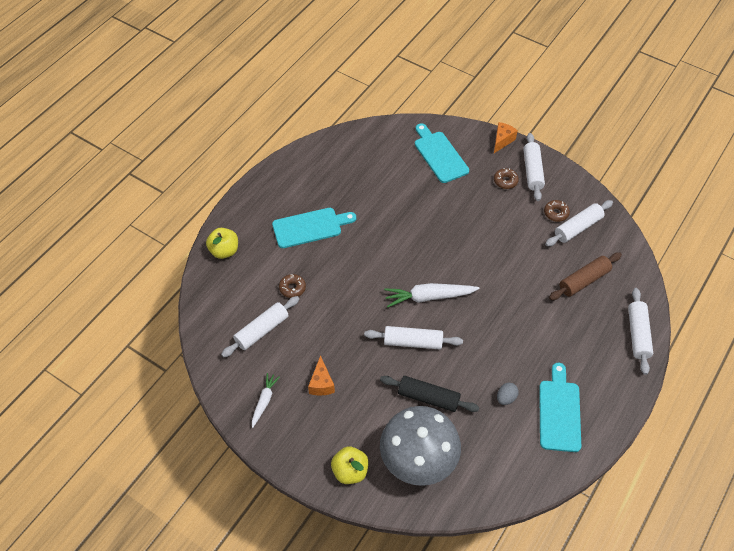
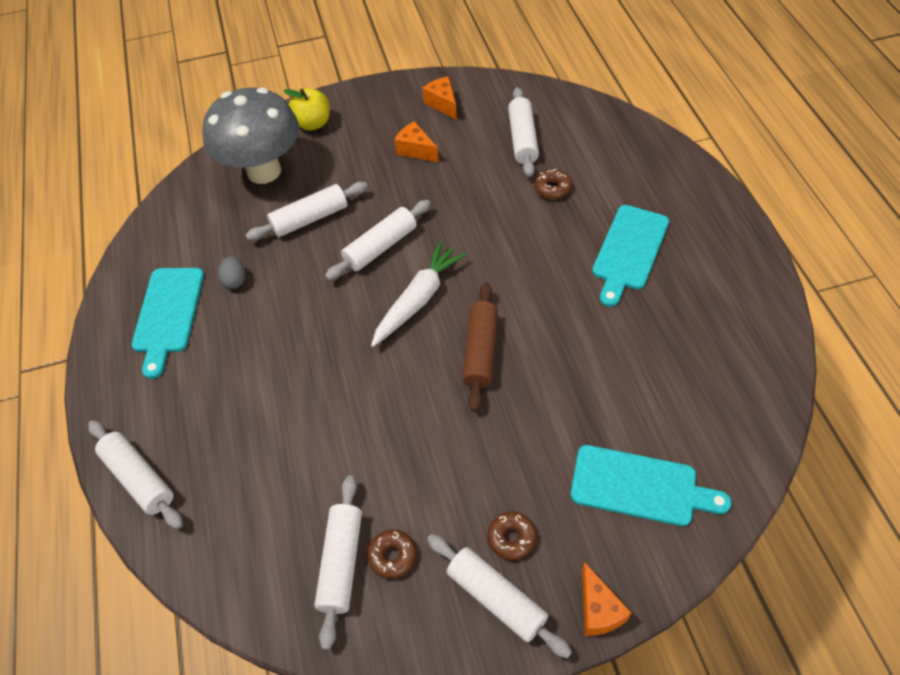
camera: 135 degrees right, 0 degrees up
yellow apple [206,228,238,259] -> none
white carrot [252,373,280,428] -> orange cheese [422,76,457,120]
black rolling pin [380,376,479,412] -> white rolling pin [246,182,368,240]
turquoise cutting board [539,363,581,452] -> turquoise cutting board turned 45 degrees clockwise [132,268,204,379]
brown rolling pin [549,252,622,300] -> brown rolling pin moved to [462,283,498,412]

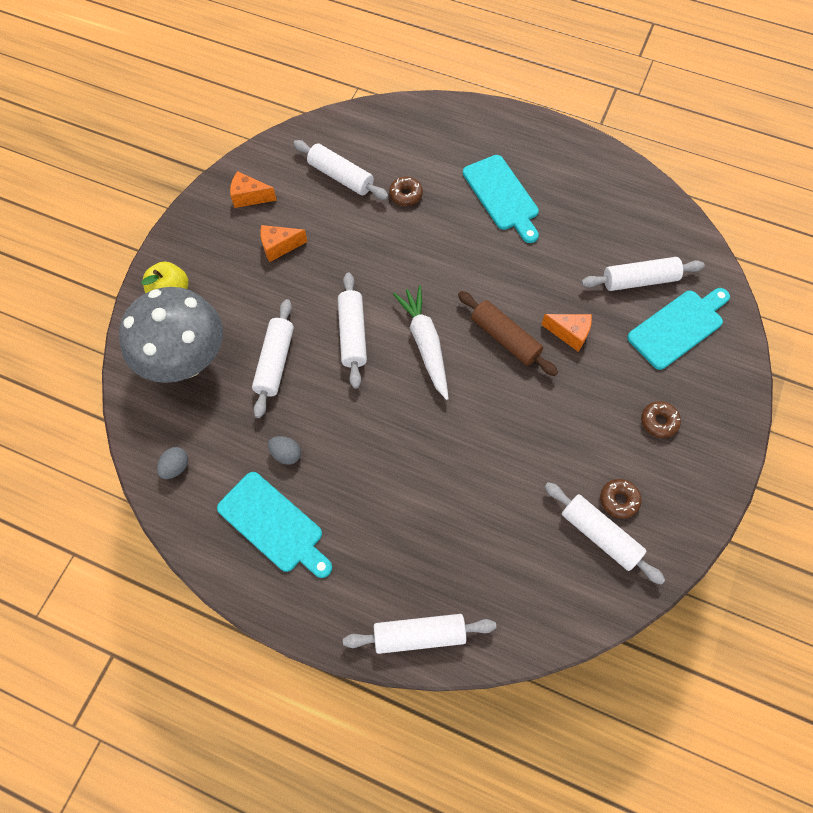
camera: 55 degrees left, 10 degrees up
white rolling pin [427,534,572,658] -> white rolling pin moved to [581,257,705,291]
orange cheese [582,562,631,636] -> orange cheese moved to [541,314,592,351]
none -> grey egg [157,447,188,479]

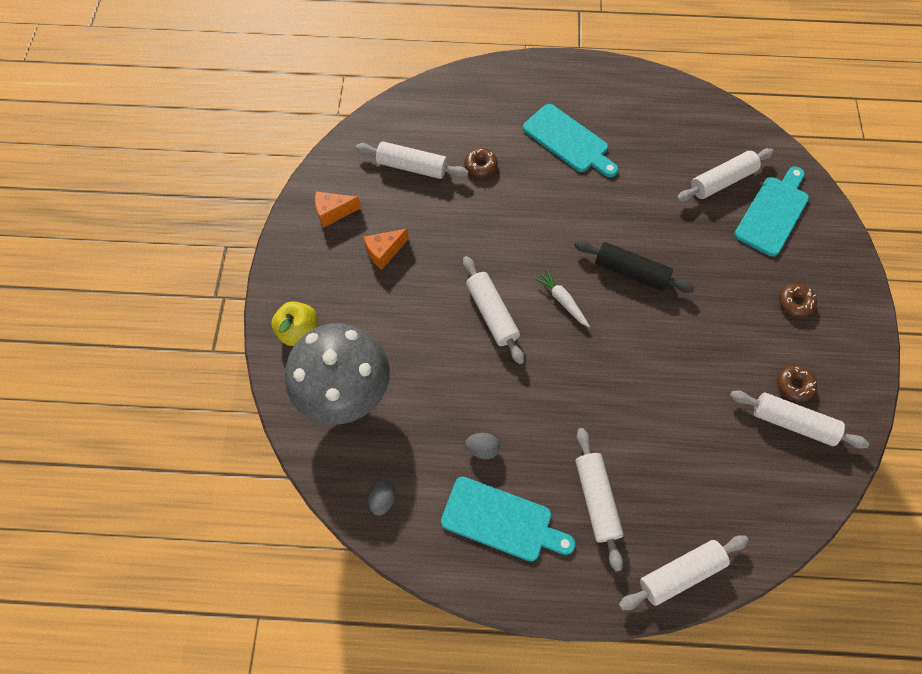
camera: 20 degrees left, 0 degrees up
white rolling pin [252,299,294,418] -> white rolling pin moved to [575,428,624,572]
white carrot [393,285,449,400] -> white carrot [534,270,590,327], size x0.59
brown rolling pin [458,291,558,376] -> black rolling pin [574,240,695,293]
orange cheese [541,314,592,351] -> none

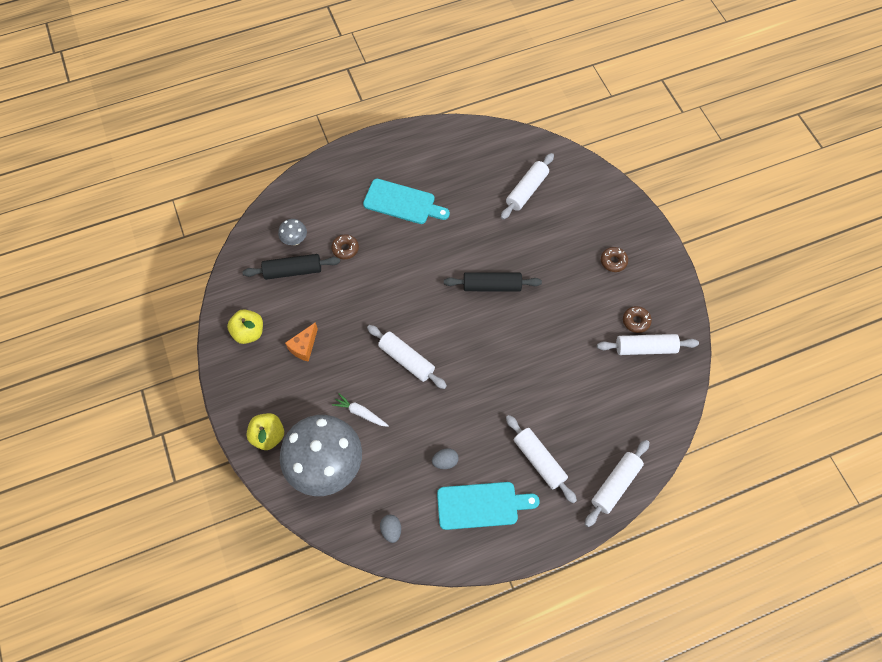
camera: 25 degrees left, 0 degrees up
orange cheese [315,191,361,228] -> yellow apple [227,309,263,344]
white rolling pin [356,141,469,179] -> black rolling pin [242,254,340,280]
white carrot [534,270,590,327] -> white carrot moved to [332,393,389,427]
turquoise cutting board [734,166,809,257] -> none
none -> grey mushroom [278,219,307,245]

